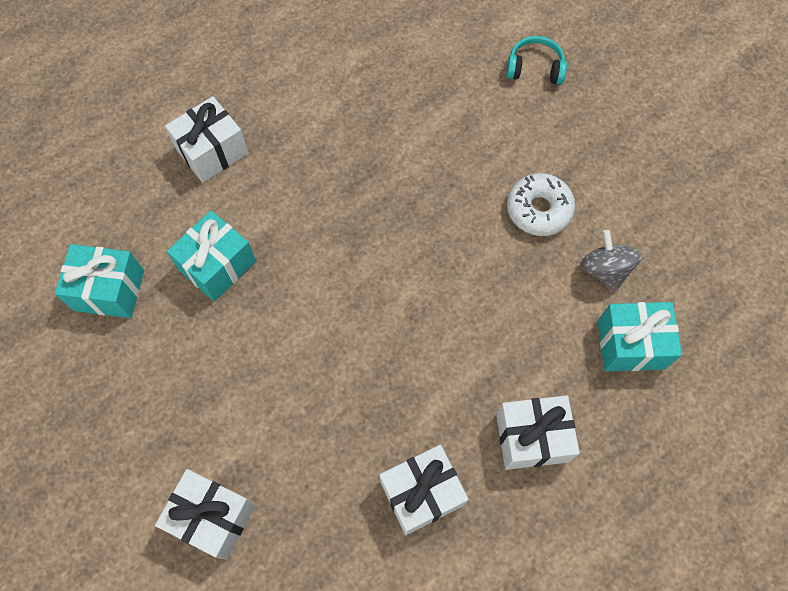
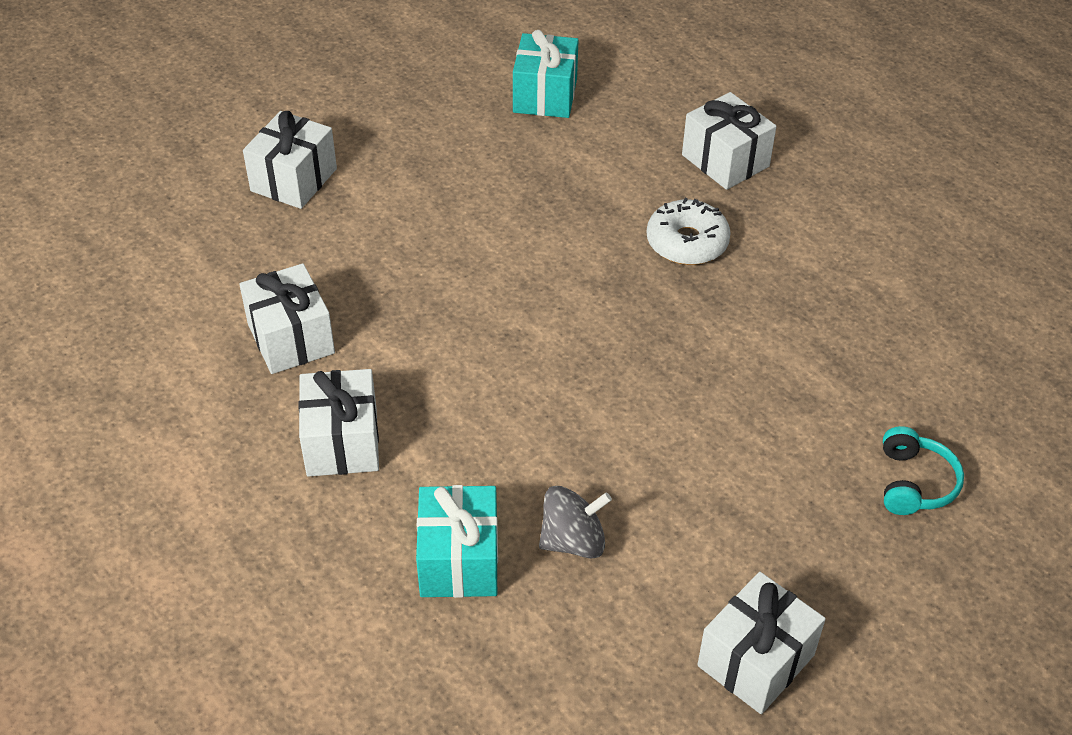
camera: 90 degrees right, 20 degrees down
turquoise gift [167,210,256,302] -> none
white donut [507,173,575,236] -> white donut moved to [647,198,731,265]
none -> white gift [697,572,826,714]

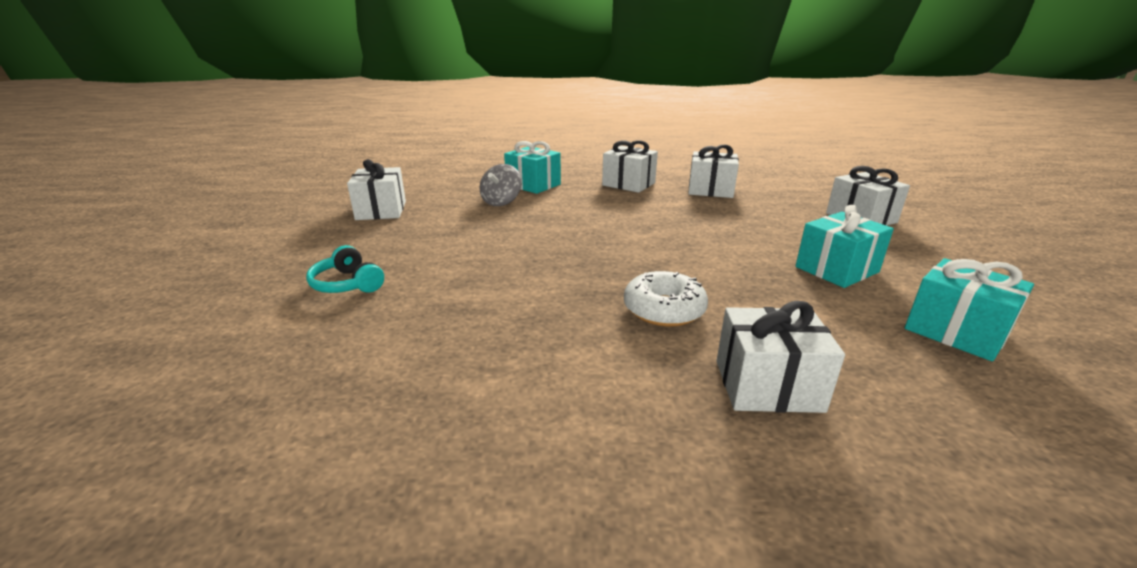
camera: 130 degrees right, 20 degrees down
none -> turquoise gift [795,205,894,288]

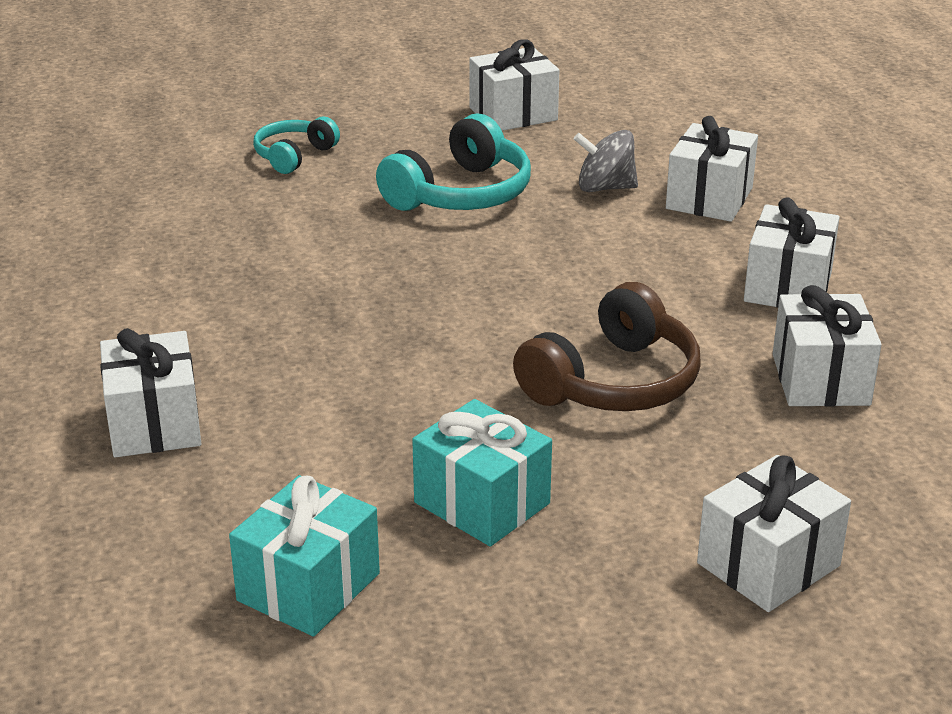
camera: 75 degrees right, 5 degrees up
turquoise gift [504,141,561,194] -> white gift [666,116,758,222]
white donut [624,271,708,327] -> none
none -> turquoise headphones [376,114,531,211]
none -> brown headphones [513,282,701,411]

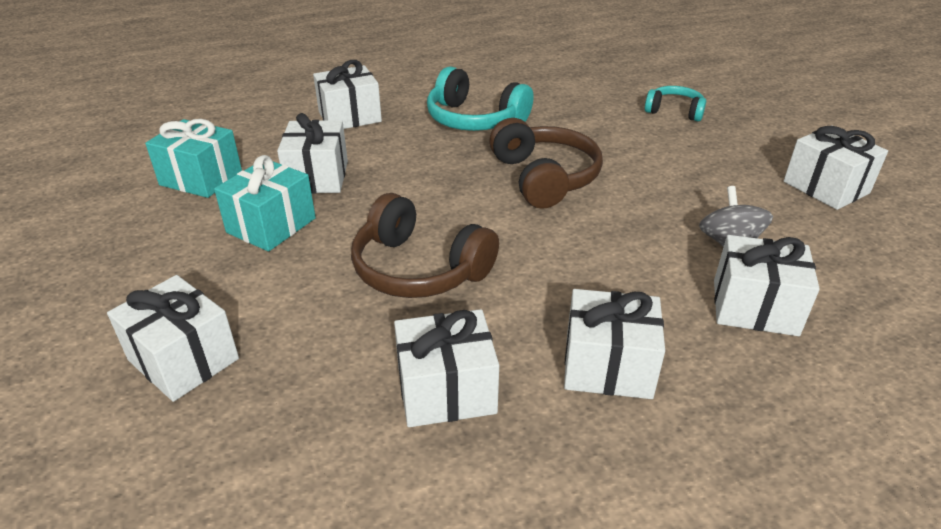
camera: 80 degrees right, 5 degrees up
turquoise headphones [376,114,531,211] -> turquoise headphones moved to [427,66,533,131]
none -> white gift [277,113,348,194]
none -> brown headphones [489,118,603,209]

